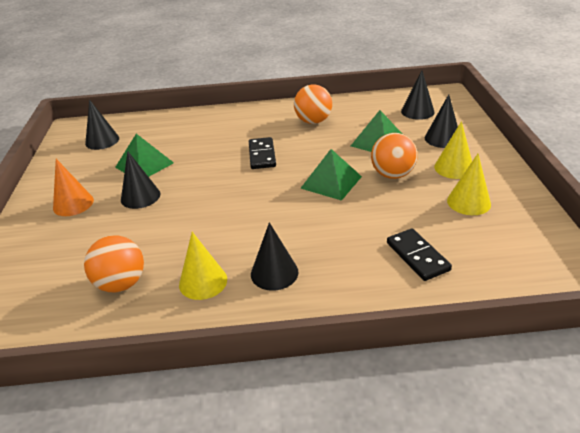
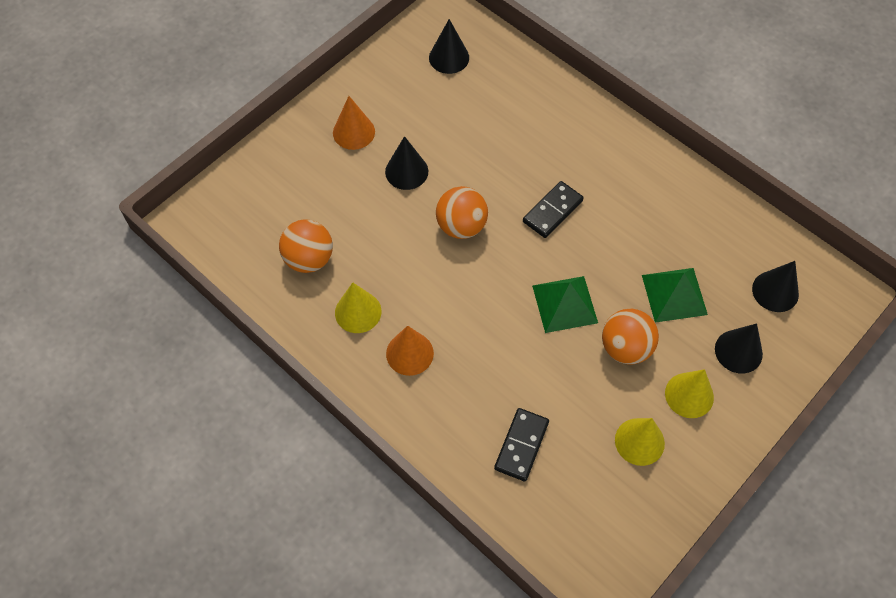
camera: 45 degrees right, 25 degrees up
green pyramid [115,134,174,177] -> none
black cone [251,222,298,291] -> orange cone [386,326,434,376]
orange ball [294,85,332,124] -> orange ball moved to [436,186,488,239]

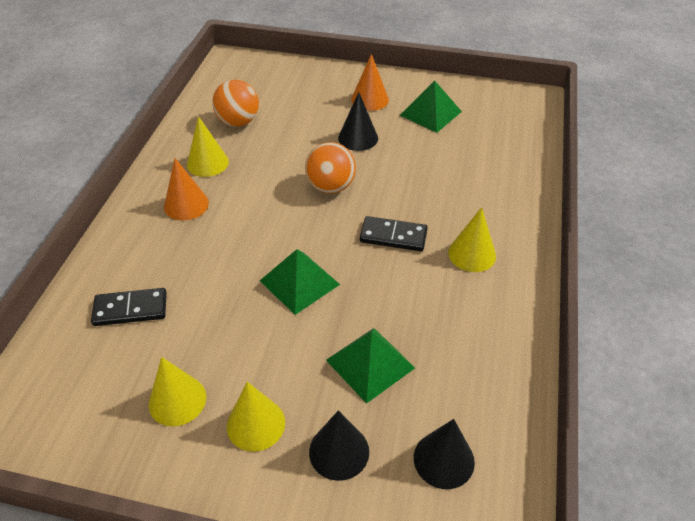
camera: 60 degrees right, 15 degrees down
black cone [429,19,469,74] -> none
orange ball [602,309,659,365] -> none
none -> green pyramid [400,80,462,133]
none -> yellow cone [448,207,496,272]

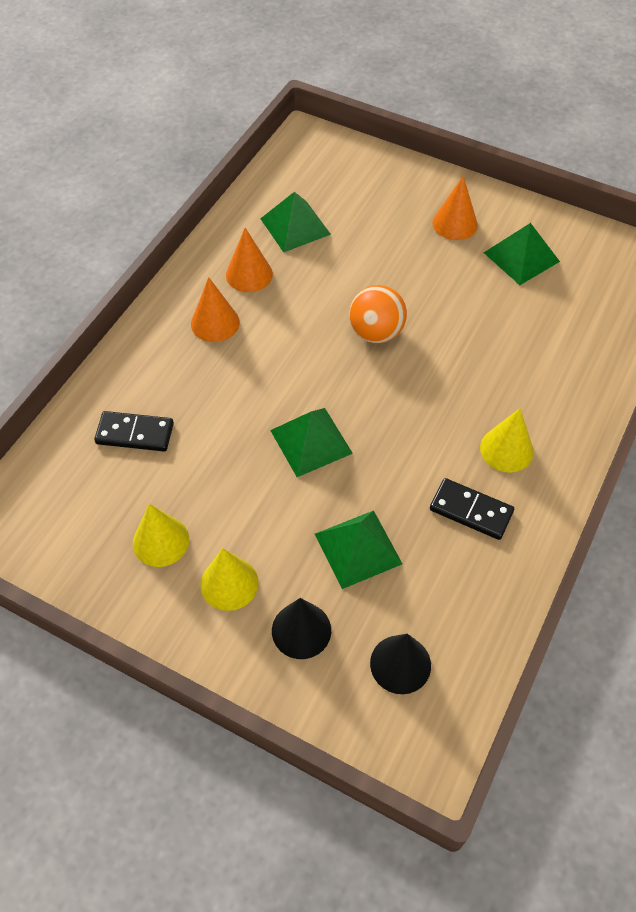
camera: 15 degrees right, 10 degrees up
yellow cone [187,116,229,177] -> orange cone [226,228,273,292]
orange ball [212,80,259,127] -> green pyramid [260,192,331,252]
black cone [338,92,378,151] -> none
black domino [360,216,428,251] -> black domino moved to [430,478,514,540]

